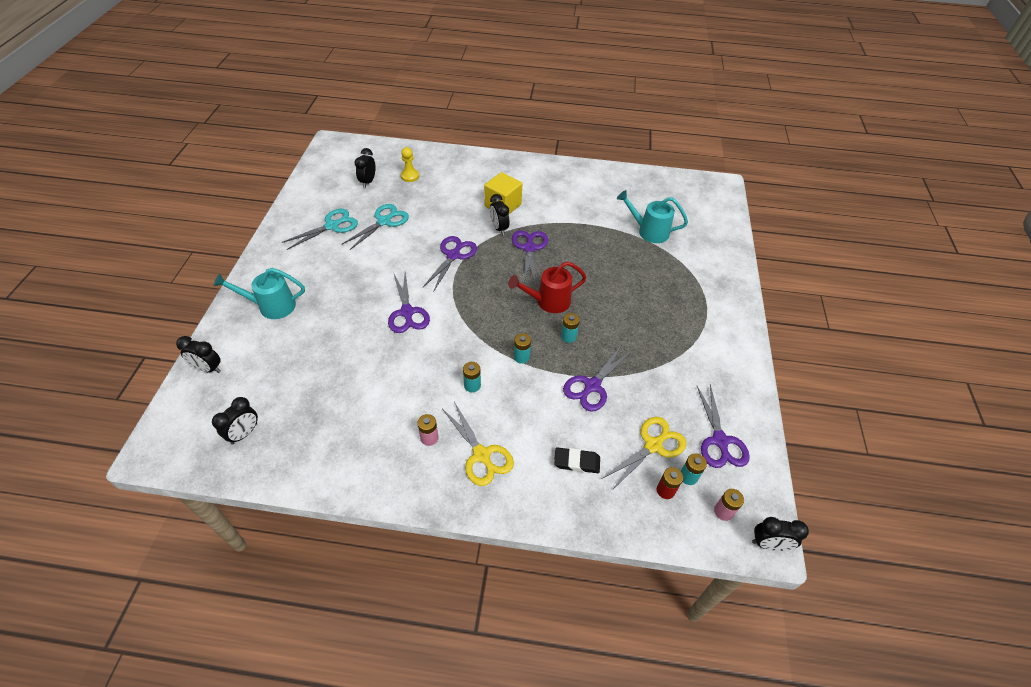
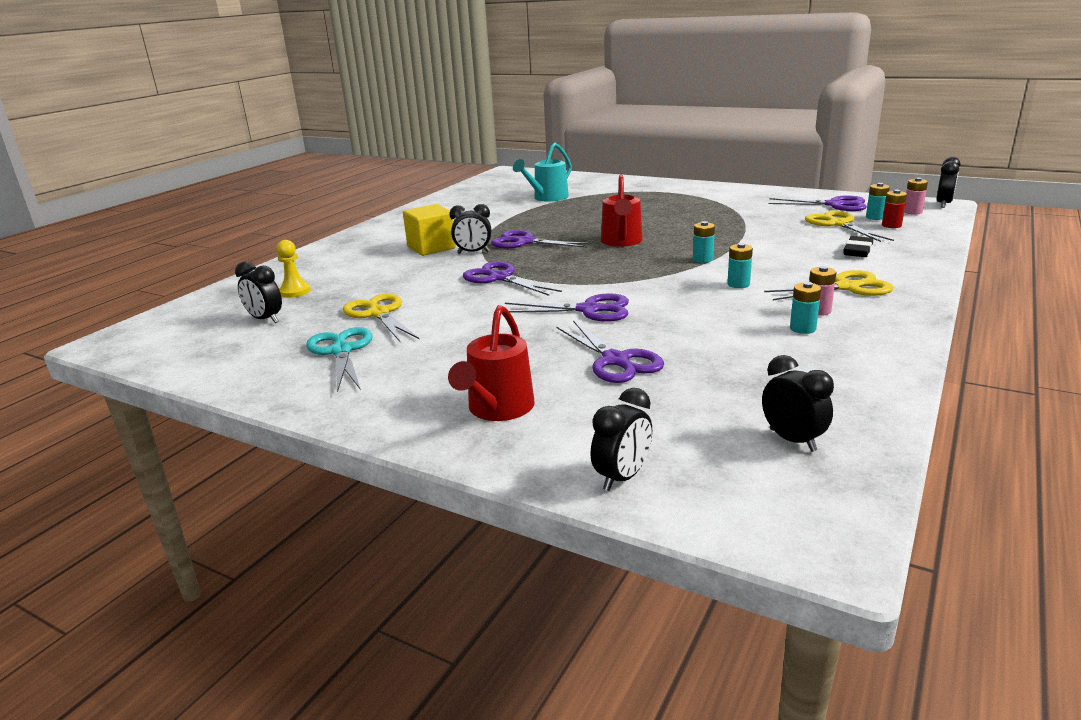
camera: 65 degrees left, 25 degrees down
turquoise watering can [213,268,305,319] -> red watering can [448,305,535,421]
turquoise scissors [342,204,409,250] -> yellow scissors [343,293,419,343]
turquoise battery [561,313,580,343] -> turquoise battery moved to [790,282,821,334]
purple scissors [563,346,633,412] -> purple scissors moved to [557,320,664,383]

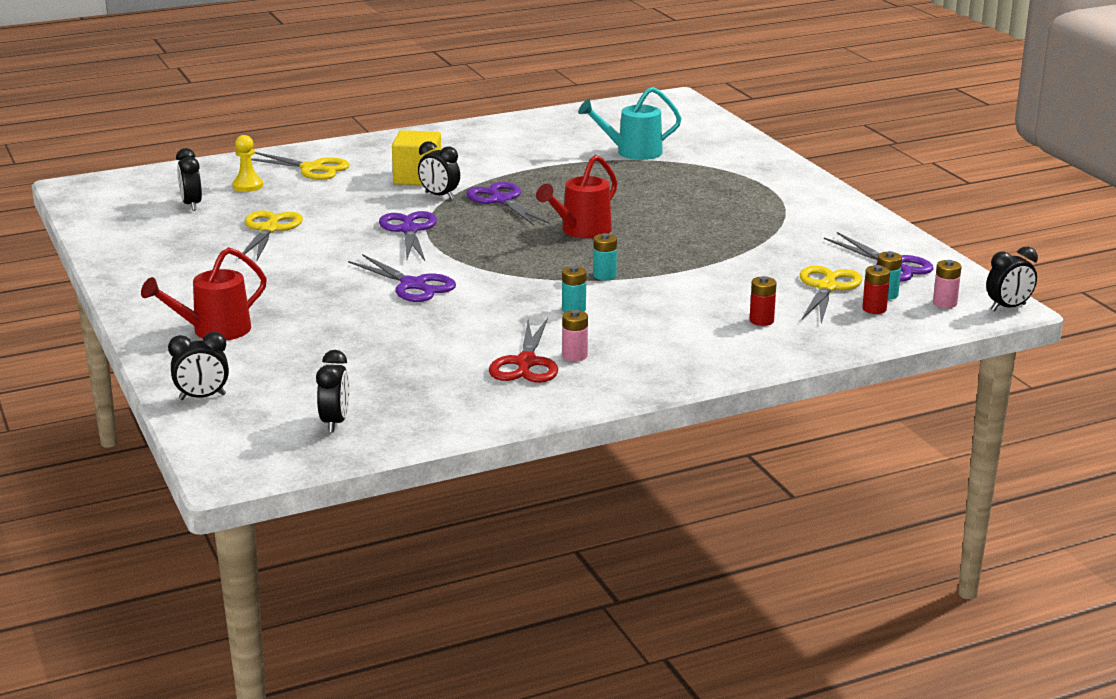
camera: 35 degrees right, 0 degrees up
turquoise scissors [306,327,373,393] -> none
purple scissors [557,320,664,383] -> none
yellow scissors [764,270,894,300] -> yellow scissors moved to [251,152,350,180]
turquoise battery [790,282,821,334] -> red scissors [489,318,558,383]
black eraser [844,236,873,257] -> red battery [750,276,776,326]

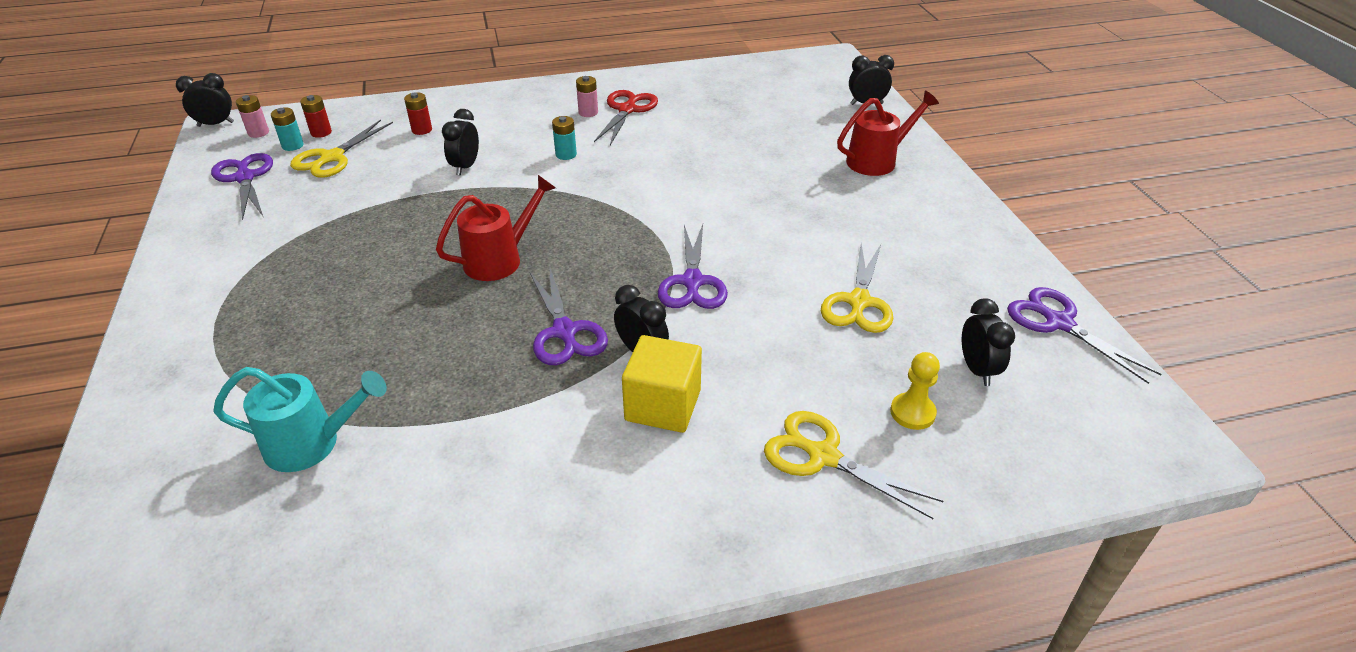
camera: 170 degrees left, 15 degrees up
black clock [316,350,349,432] -> black clock moved to [442,109,479,176]
purple scissors [348,254,456,302] -> purple scissors moved to [1007,287,1161,384]
turquoise battery [593,233,617,280] -> none

